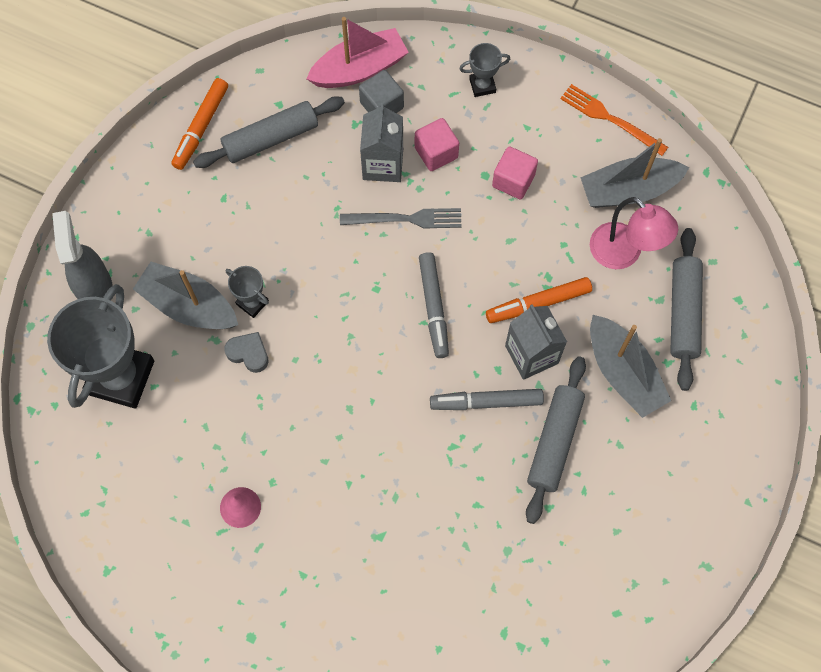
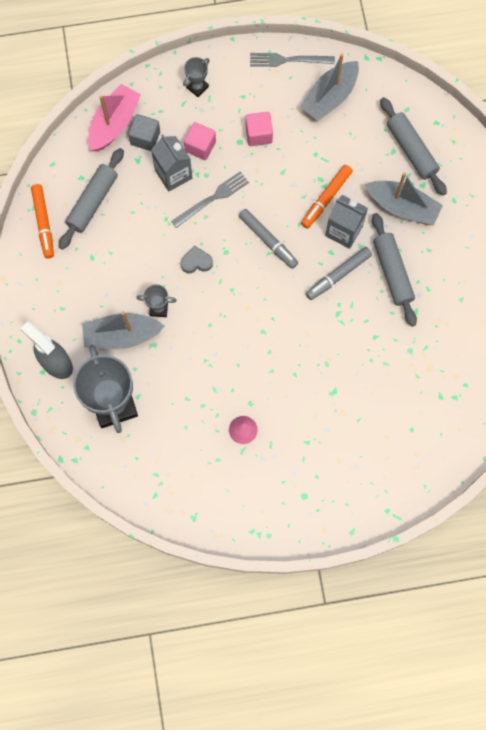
camera: 35 degrees left, 5 degrees up
grey heart [224,332,269,373] -> grey heart moved to [180,245,213,274]
orange fork [560,84,668,156] -> grey fork [250,53,335,67]
pink lamp [590,197,678,269] -> none

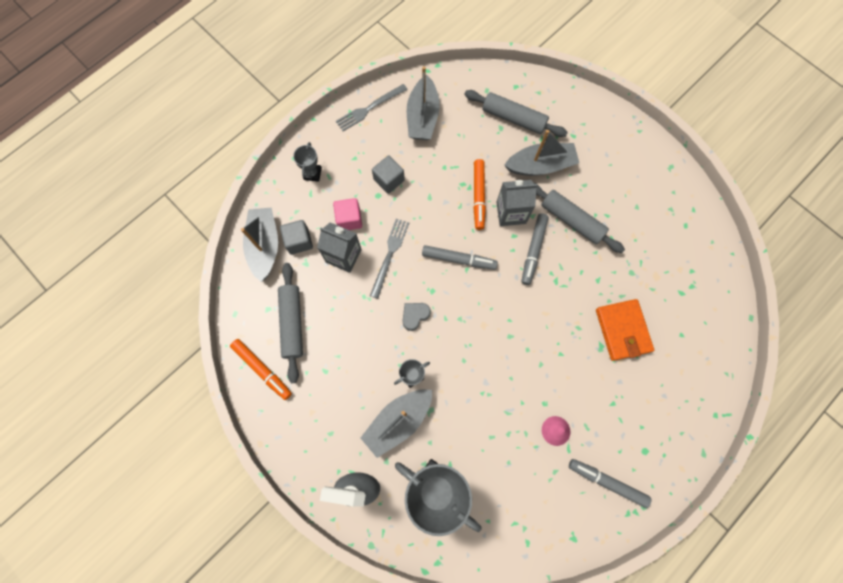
camera: 35 degrees left, 0 degrees up
pink boat [88,84,141,152] -> grey boat [241,208,278,282]
pink cube [245,112,273,146] -> grey cube [372,156,405,194]
none -> grey marker [569,459,652,508]
none -> orange wallet [596,299,654,361]

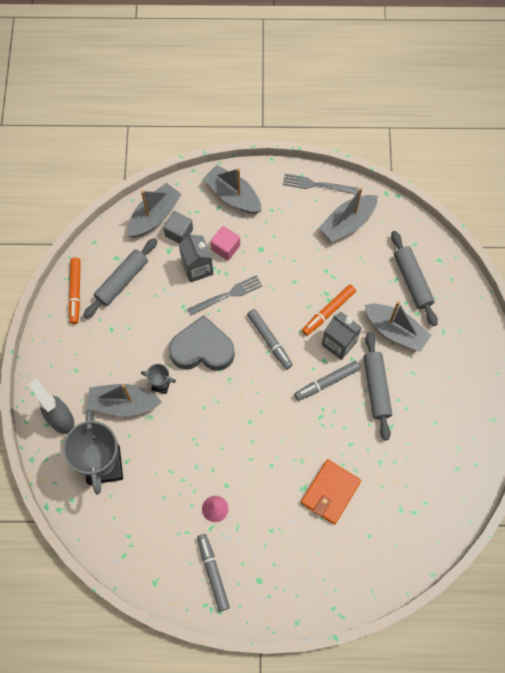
camera: 45 degrees right, 5 degrees down
grey trophy [293,142,322,182] -> grey boat [203,165,262,214]
grey cube [372,156,405,194] -> none
grey heart [402,303,431,331] -> grey heart [169,315,235,371], size x2.24

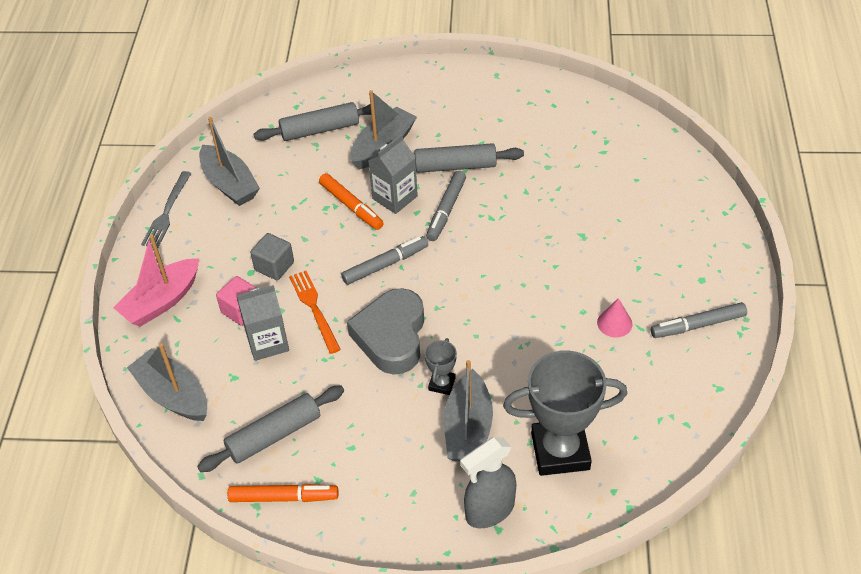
camera: 85 degrees left, 20 degrees down
grey rolling pin [83,238,158,319] -> grey rolling pin turned 75 degrees counterclockwise [197,386,344,472]
grey cube [163,211,193,244] -> grey cube moved to [250,233,294,280]
grey fork [187,275,262,316] -> orange fork [289,271,341,354]
grey boat [203,165,262,214] -> pink boat [113,235,199,327]
grey marker [294,361,360,401] -> grey marker turned 45 degrees clockwise [426,171,466,241]
orange wallet [301,459,361,525] -> none

